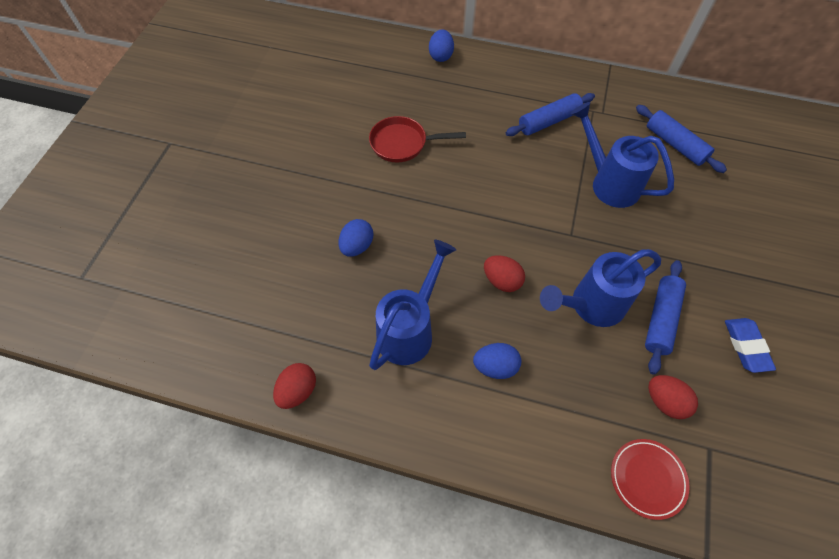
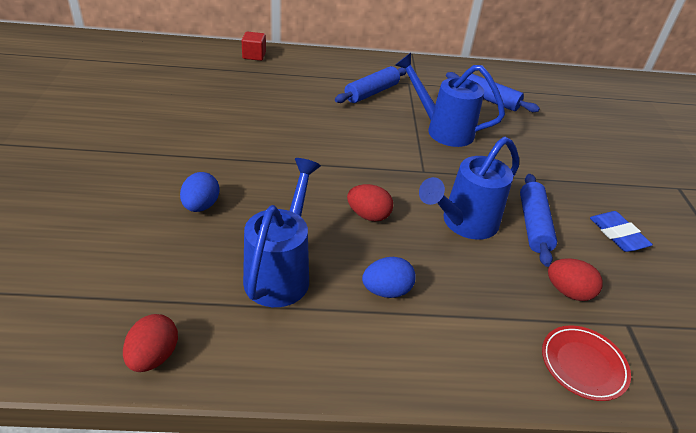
camera: 20 degrees left, 20 degrees down
red pan [369,116,466,163] -> none
blue egg [429,30,454,62] -> red cube [242,32,266,61]

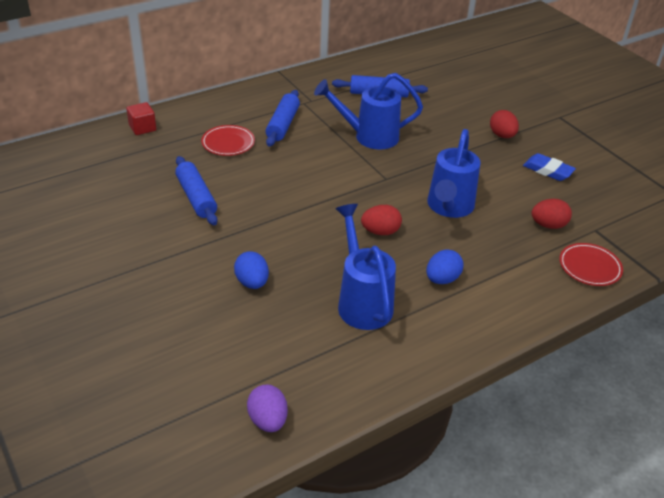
camera: 30 degrees left, 0 degrees up
red egg [123,314,178,372] -> red egg moved to [490,110,519,138]
blue rolling pin [520,174,557,267] -> blue rolling pin moved to [175,156,218,225]
none -> red plate [201,125,255,156]
none -> purple egg [247,384,288,432]

